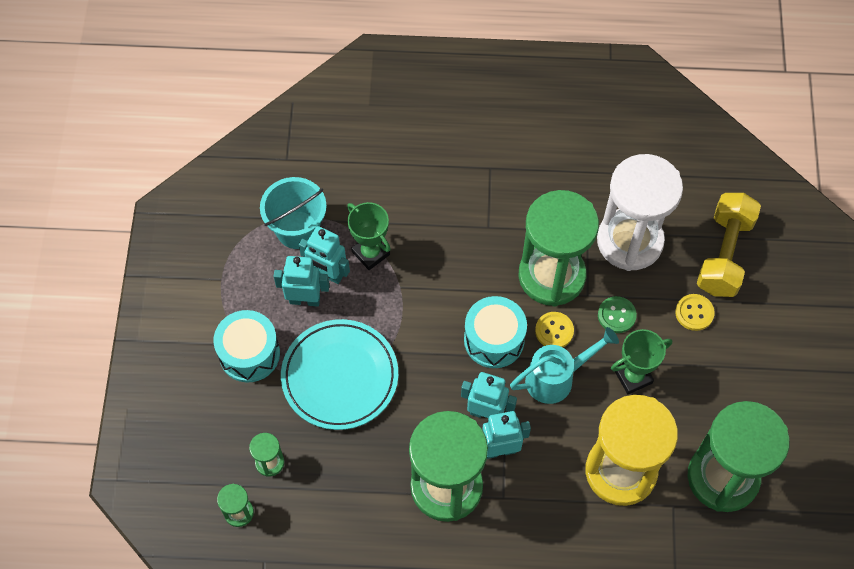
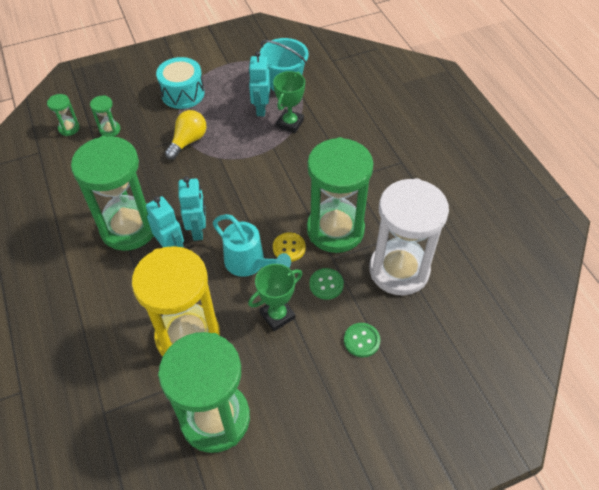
camera: 65 degrees right, 10 degrees down
turquoise robot [274,256,330,307] -> none
turquoise plate [281,319,398,430] -> yellow light bulb [165,110,206,160]
turquoise drum [464,296,527,368] -> none
green trophy [611,329,672,394] -> green trophy turned 75 degrees counterclockwise [248,264,302,331]
yellow button [675,294,715,331] -> green button [344,323,380,358]
yellow dumbbell [697,193,761,297] -> none

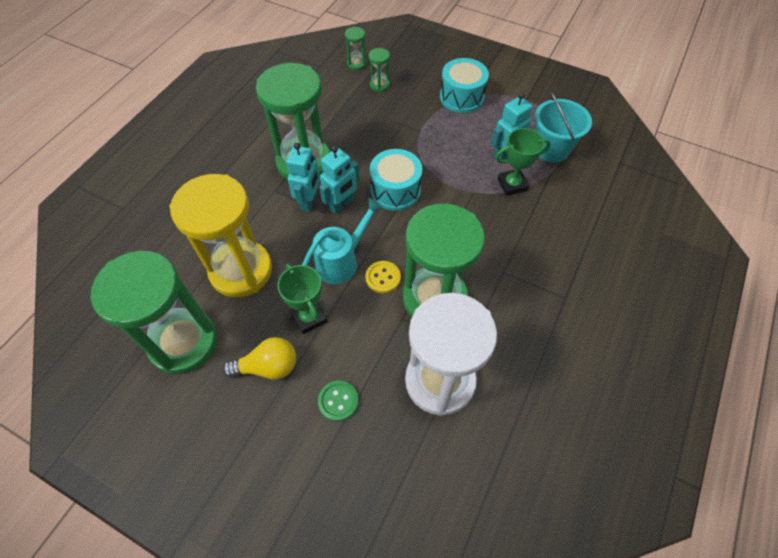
camera: 50 degrees right, 5 degrees up
yellow light bulb [165,110,206,160] -> yellow light bulb moved to [223,337,296,379]
turquoise watering can [213,214,291,277] -> turquoise watering can turned 135 degrees counterclockwise [302,198,384,284]
green trophy [248,264,302,331] -> green trophy turned 45 degrees clockwise [277,264,328,334]
green button [309,268,344,300] -> none
none -> turquoise drum [370,149,422,211]

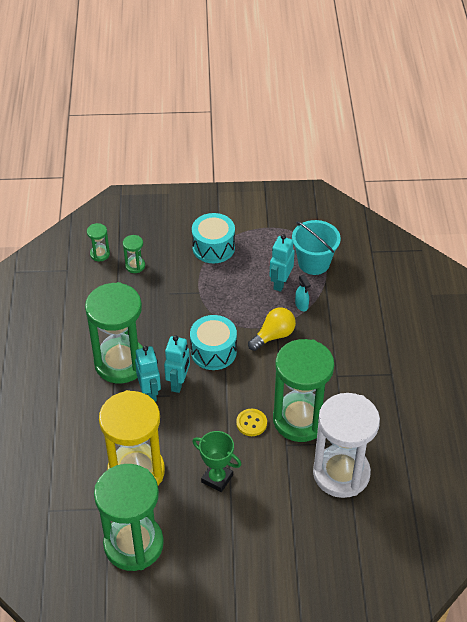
camera: 30 degrees left, 10 degrees down
yellow light bulb [223,337,296,379] -> yellow light bulb moved to [248,307,296,351]
turquoise watering can [302,198,384,284] -> none
green button [318,380,358,421] -> none
green trophy [495,128,551,196] -> turquoise spray bottle [295,275,311,311]

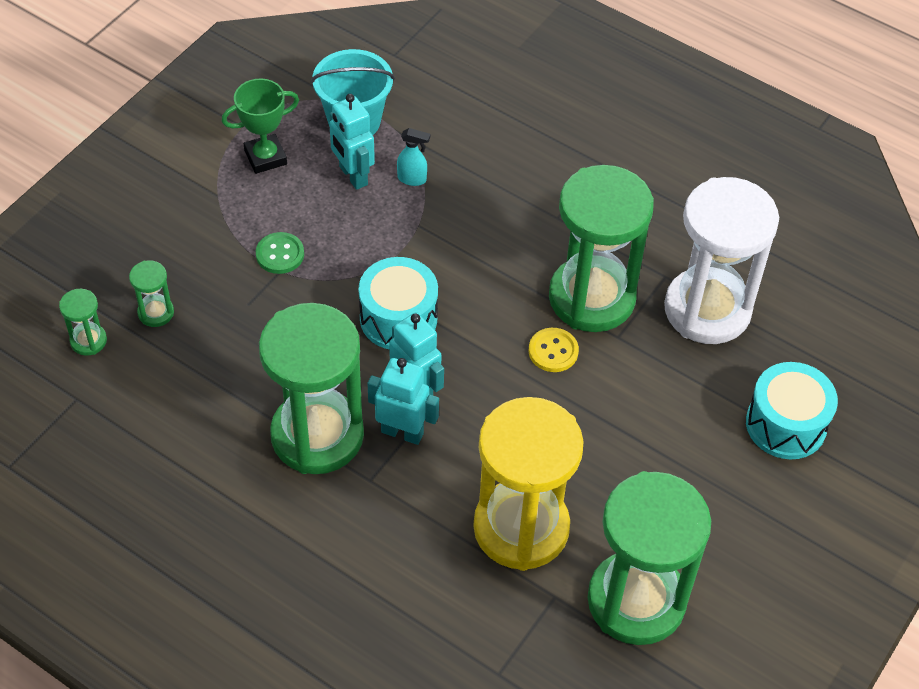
camera: 55 degrees left, 5 degrees up
turquoise drum [192,213,235,263] -> turquoise drum moved to [746,362,838,459]
green trophy [192,431,241,492] -> green trophy moved to [222,79,299,174]
yellow light bulb [248,307,296,351] -> none
none -> green button [256,232,304,274]

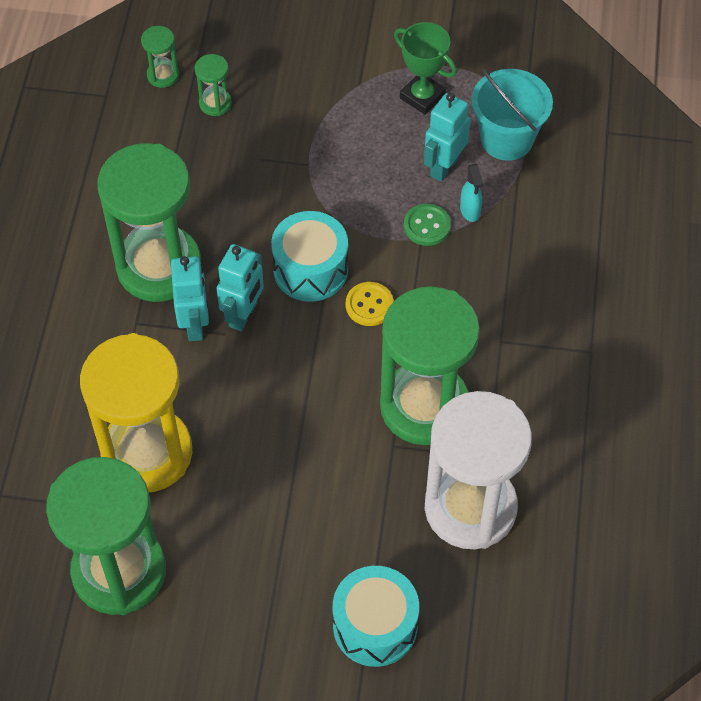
camera: 65 degrees right, 5 degrees up
green button [256,232,304,274] -> green button moved to [404,204,451,246]
yellow button [529,328,579,372] -> yellow button moved to [346,282,394,326]

